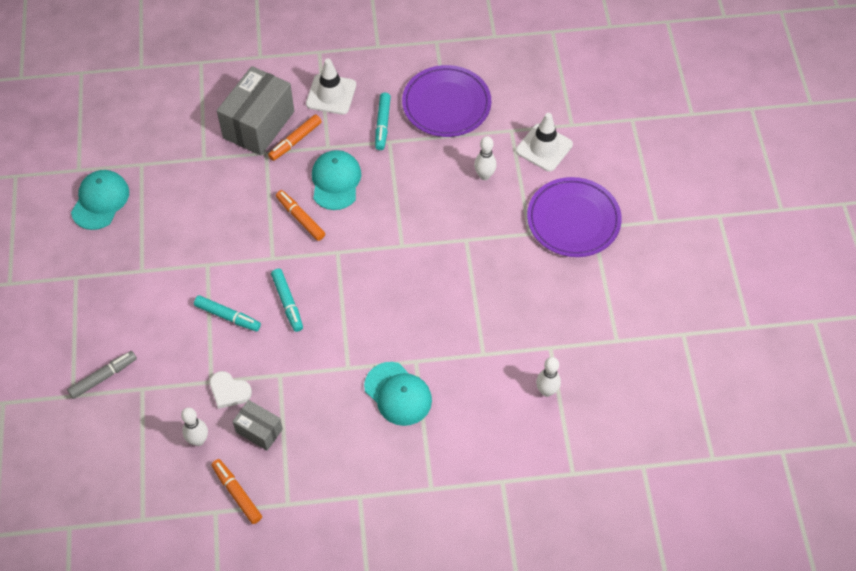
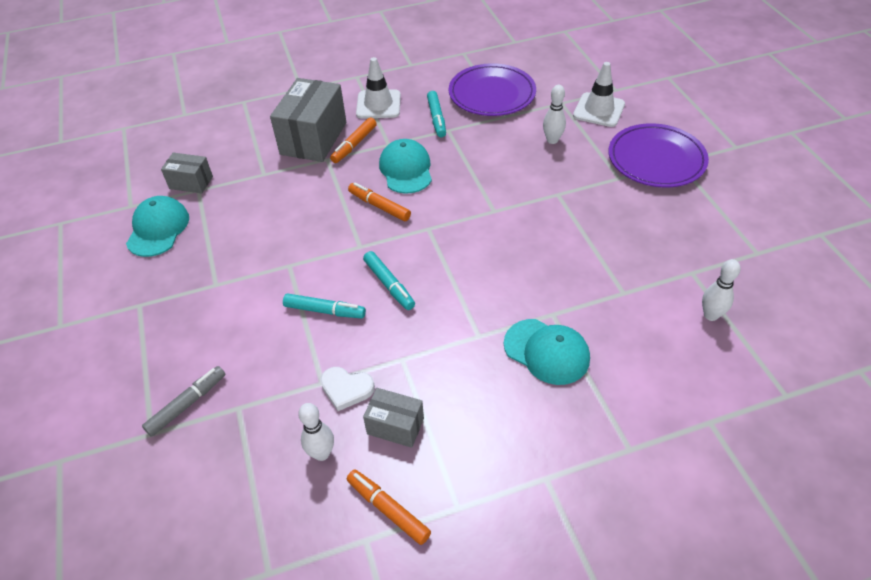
camera: 10 degrees left, 10 degrees down
none -> grey box [161,153,213,194]

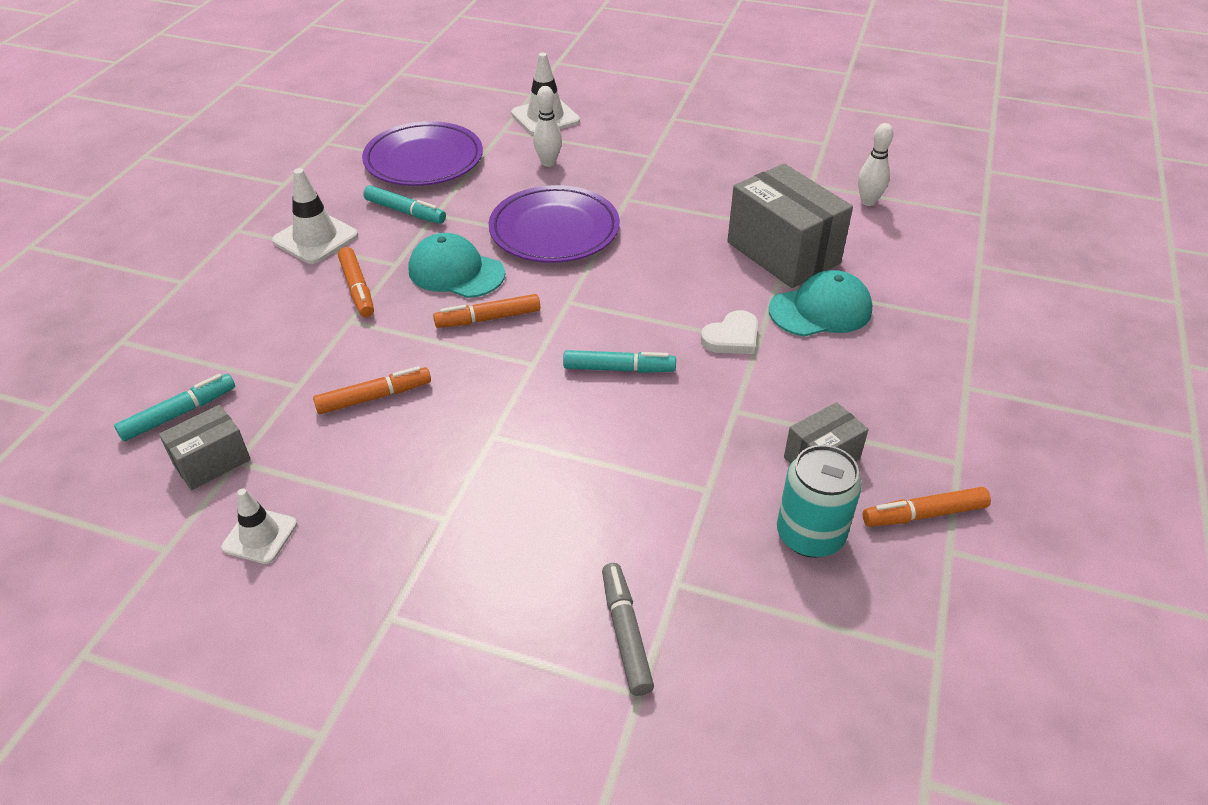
camera: 55 degrees left, 5 degrees down
turquoise cap [126,196,189,257] -> white traffic cone [221,489,297,564]
grey box [270,78,346,162] -> grey box moved to [727,164,853,288]
turquoise marker [283,293,366,319] -> turquoise marker moved to [114,374,235,441]
white bowling pin [298,403,334,461] -> turquoise can [777,445,862,558]
white heart [320,367,375,411] -> white heart moved to [701,310,758,354]
purple plate [608,123,709,188] -> purple plate moved to [489,185,620,263]
none -> orange marker [313,366,431,414]

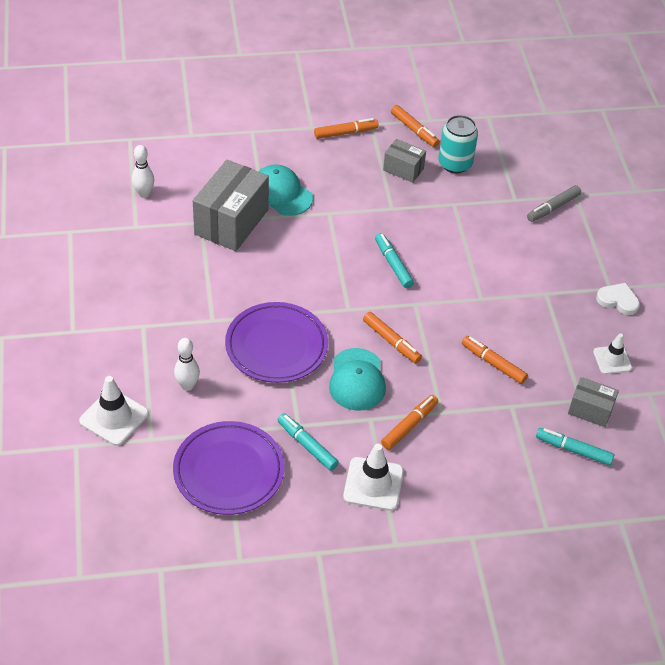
camera: 120 degrees left, 5 degrees up
turquoise marker [363,185,446,224] -> turquoise marker turned 45 degrees counterclockwise [277,413,339,471]
white heart [701,310,758,354] -> white heart moved to [596,283,640,315]
none -> orange marker [314,118,378,139]

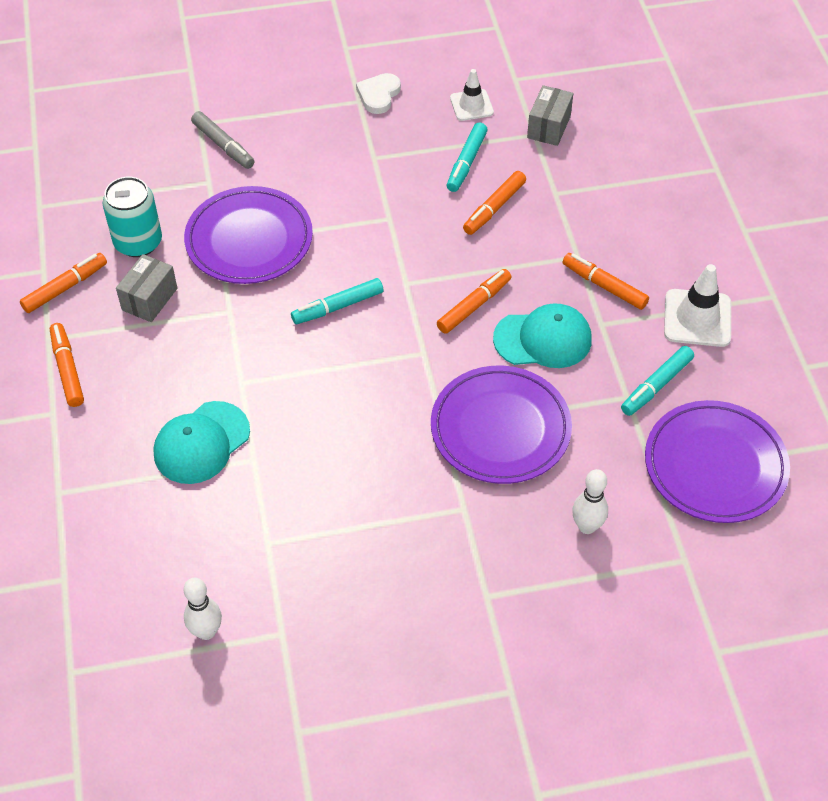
camera: 90 degrees left, 5 degrees up
white traffic cone [79,376,149,446] -> none
grey box [193,160,269,251] -> none
turquoise marker [536,428,614,466] -> turquoise marker moved to [447,123,488,192]
none -> purple plate [184,186,313,284]

